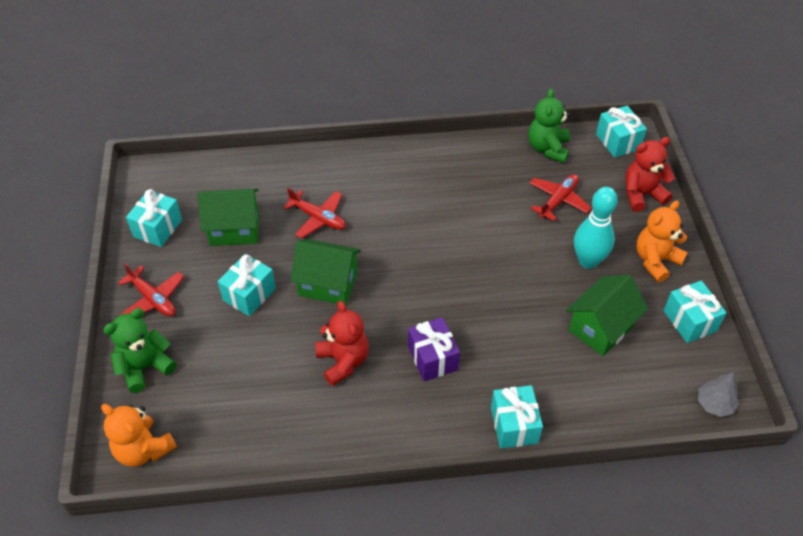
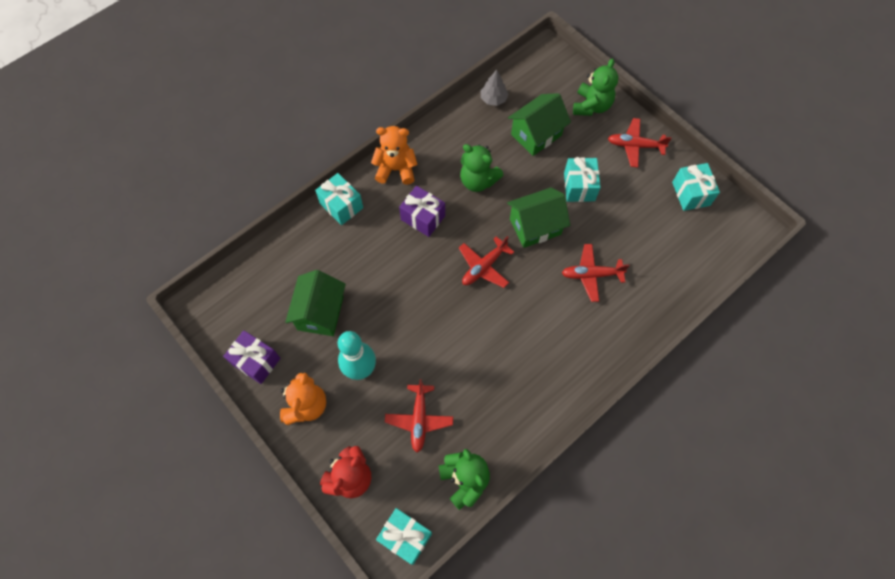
camera: 145 degrees right, 15 degrees up
orange teddy bear [101,404,177,467] -> orange teddy bear moved to [371,126,417,185]
green house [198,189,259,246] -> green house moved to [508,93,571,156]
red teddy bear [315,301,369,386] -> green teddy bear [460,144,504,192]
turquoise gift [663,281,727,343] -> purple gift [223,330,281,384]
grey tree [698,372,739,417] -> grey tree moved to [481,70,509,106]
none -> red plane [459,236,514,288]

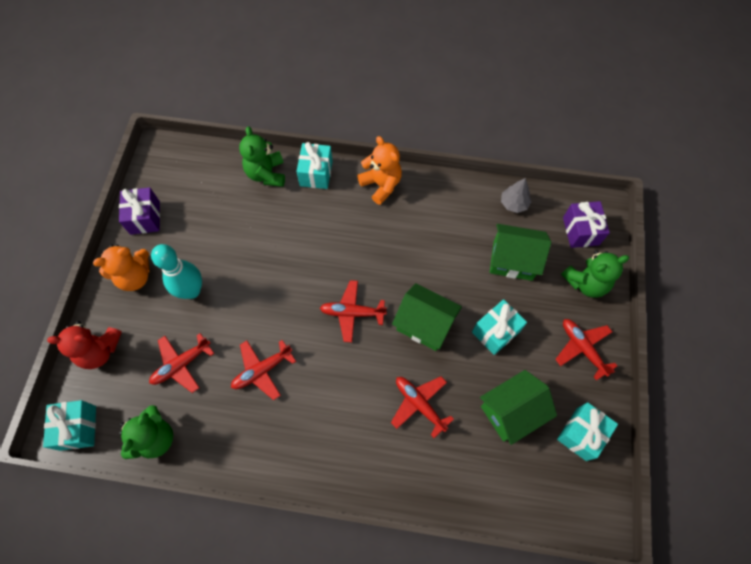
camera: 50 degrees right, 0 degrees up
green house [285,270,346,336] -> green house moved to [480,370,557,445]
purple gift [399,186,445,237] -> purple gift moved to [563,201,610,248]
green teddy bear [460,144,504,192] -> green teddy bear moved to [239,126,285,187]
none -> red plane [231,340,296,400]

